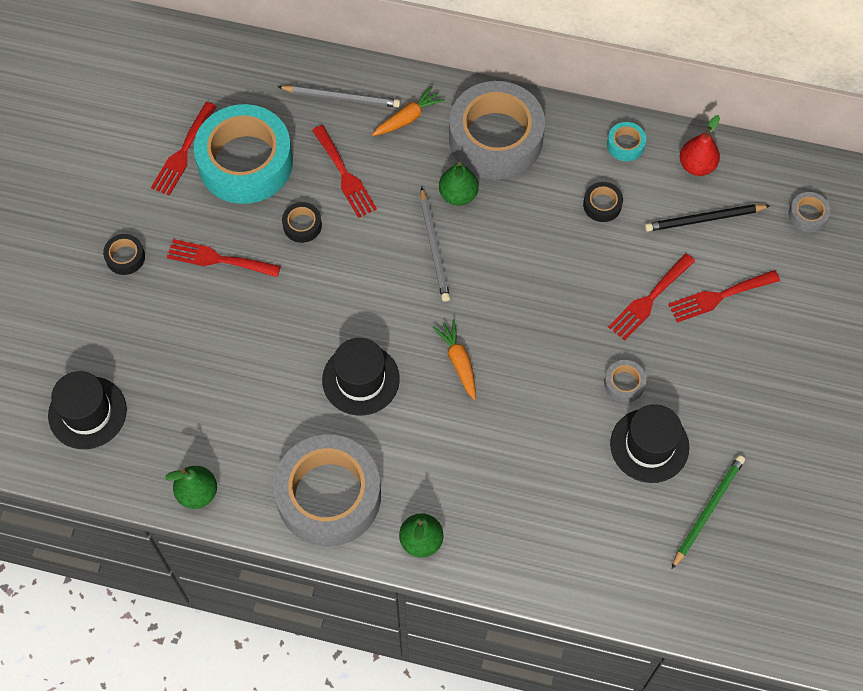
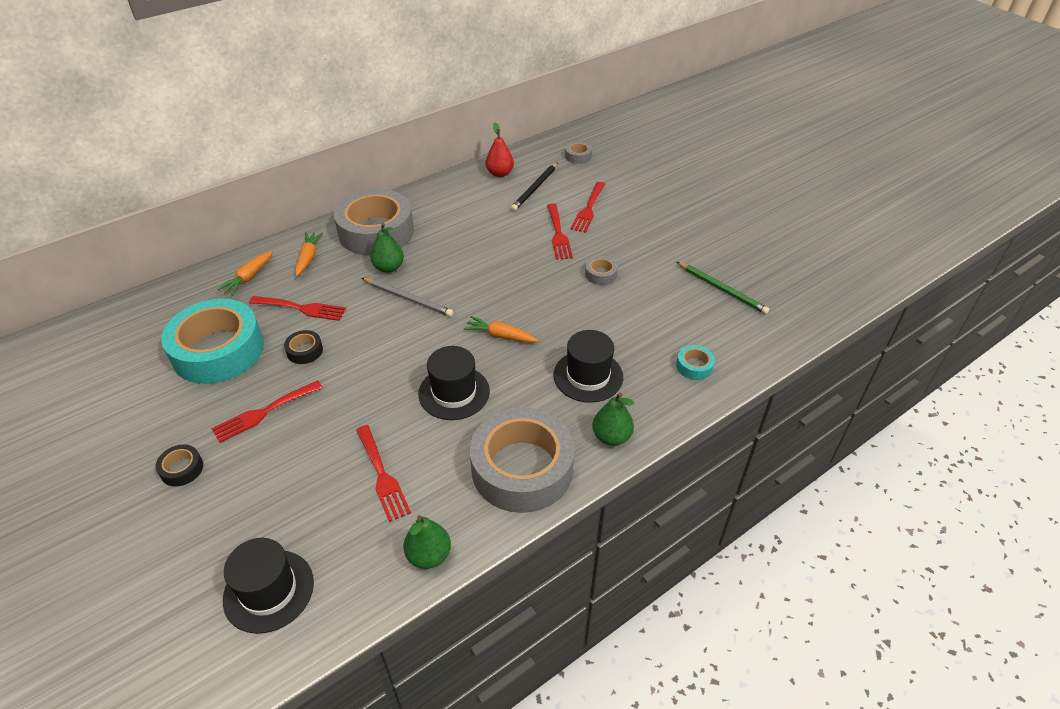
camera: 50 degrees left, 20 degrees down
red fork [151,102,217,196] -> red fork moved to [356,425,411,522]
grey pencil [278,85,400,107] -> orange carrot [218,251,273,295]
black tape [583,182,623,222] -> none
turquoise tape [607,122,646,161] -> turquoise tape moved to [676,345,715,380]
black hat [610,404,689,483] -> black hat moved to [553,330,623,403]
green pencil [671,455,745,569] -> green pencil turned 150 degrees clockwise [677,262,769,314]

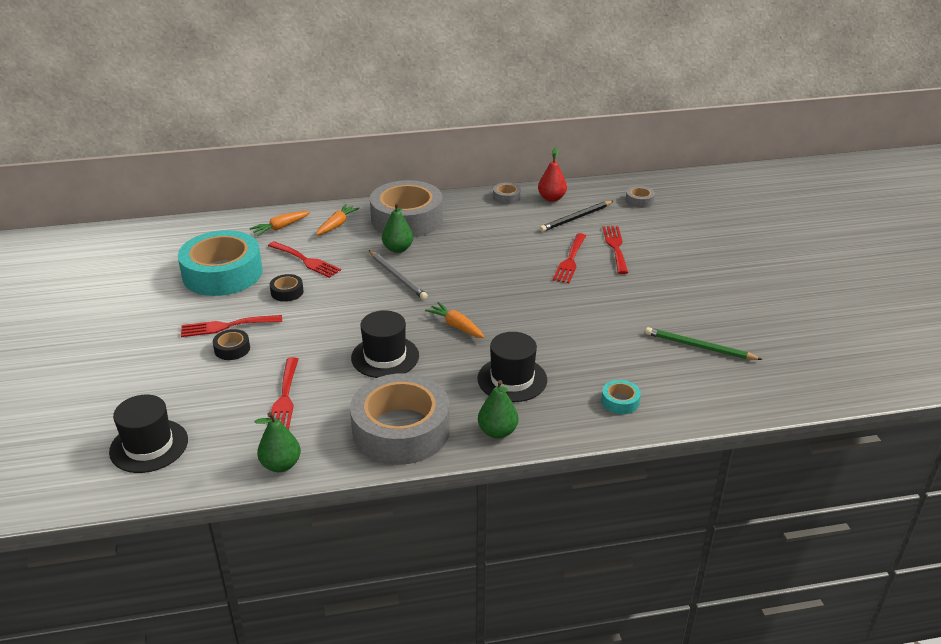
camera: 25 degrees right, 10 degrees down
black tape [156,444,203,486] -> black tape moved to [213,329,250,360]
red fork [570,182,605,233] -> red fork turned 135 degrees clockwise [603,226,628,274]
grey tape [585,256,618,285] -> grey tape moved to [493,183,521,204]
green pencil [677,262,769,314] -> green pencil turned 135 degrees clockwise [645,327,763,360]

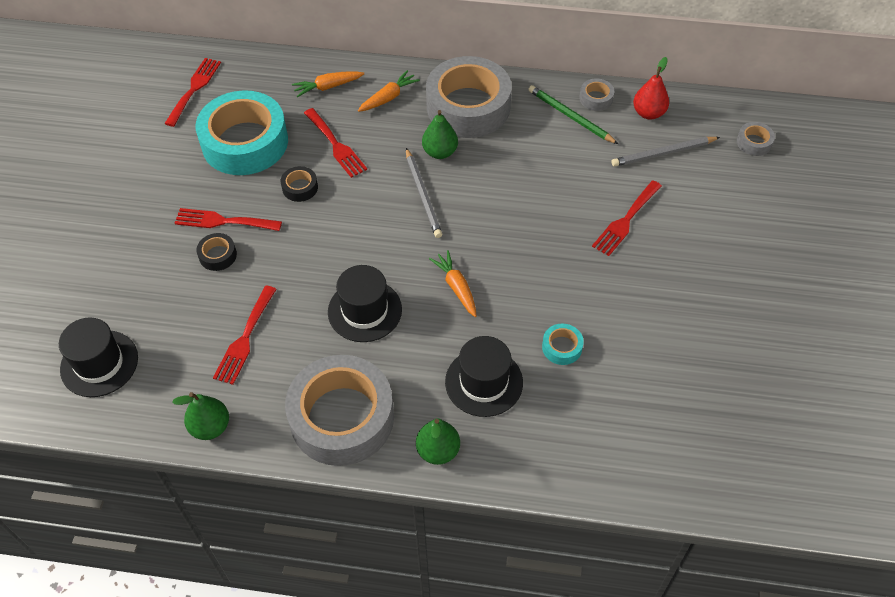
camera: 20 degrees right, 20 degrees up
black pencil [540,201,613,232] -> grey pencil [612,137,720,166]
turquoise tape [601,380,641,414] -> turquoise tape moved to [542,323,584,365]
red fork [603,226,628,274] -> red fork moved to [164,58,221,127]
green pencil [645,327,763,360] -> green pencil moved to [528,85,618,144]

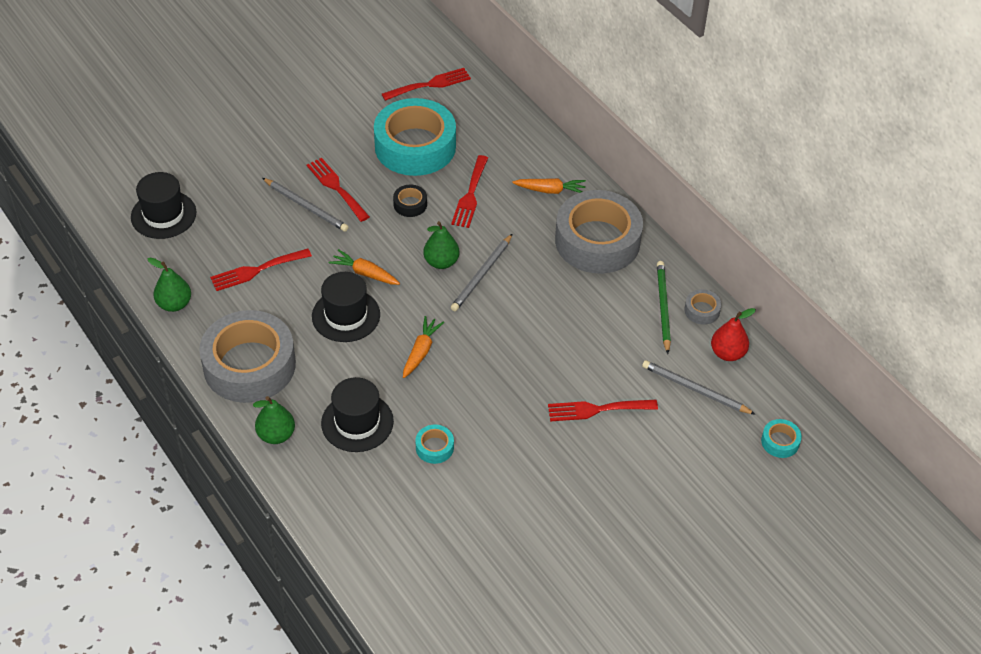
camera: 45 degrees right, 5 degrees down
black tape [196,233,237,271] -> grey pencil [263,178,349,232]
orange carrot [292,71,364,97] -> orange carrot moved to [329,249,400,285]
green pear [422,110,458,159] -> green pear moved to [423,221,460,269]
grey tape [737,122,775,156] -> turquoise tape [761,419,802,458]

